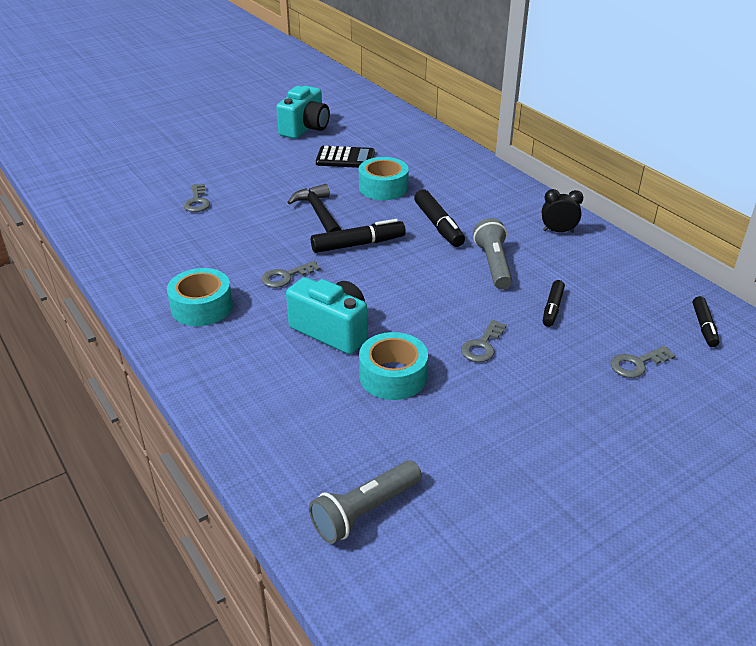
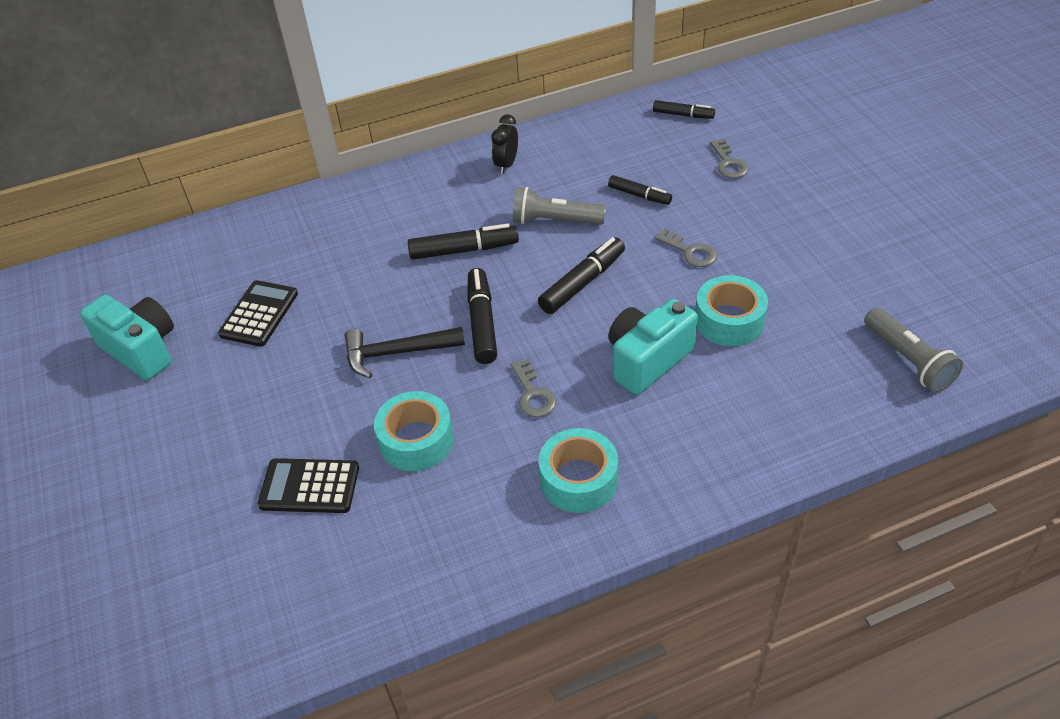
camera: 75 degrees left, 10 degrees up
grey key [184,184,210,212] -> black calculator [258,458,359,513]
turquoise tape [359,157,409,200] -> turquoise tape moved to [374,391,454,471]
none -> black marker [538,237,625,314]

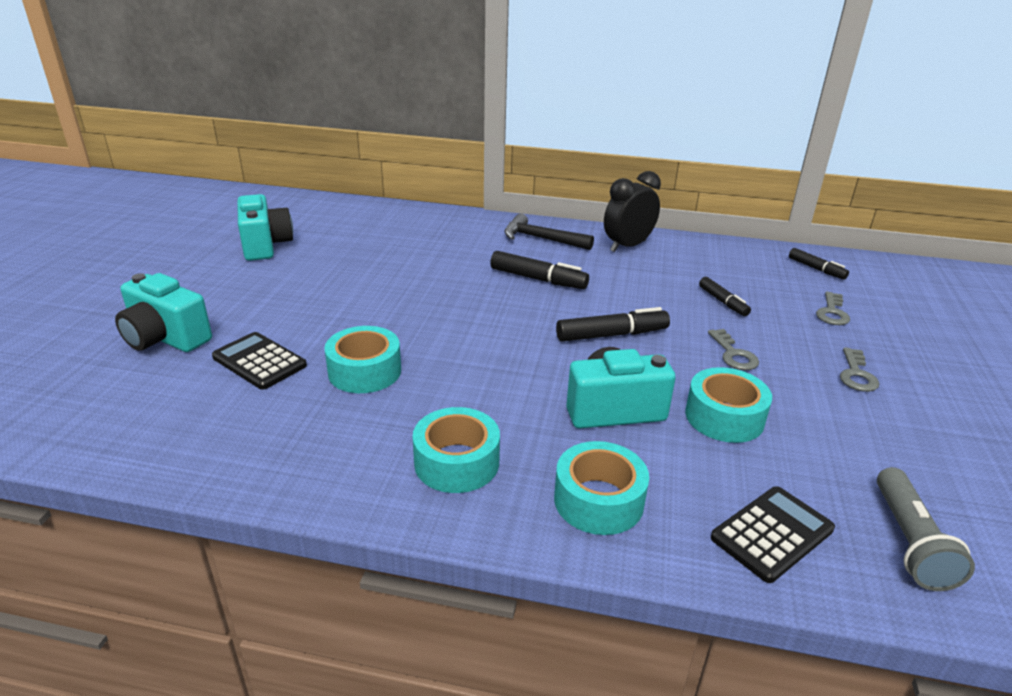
camera: 30 degrees right, 15 degrees down
black calculator [218,280,298,347] -> black calculator moved to [711,486,835,583]
black hammer [345,327,465,378] -> black hammer moved to [505,213,594,250]
black marker [467,268,497,364] -> none
black clock [491,114,518,174] -> black clock [604,171,661,252], size x1.60
grey key [511,359,556,417] -> grey key moved to [840,347,879,392]
grey flashlight [513,187,606,224] -> none
none -> turquoise camera [115,273,212,352]
none -> turquoise tape [554,441,649,535]

